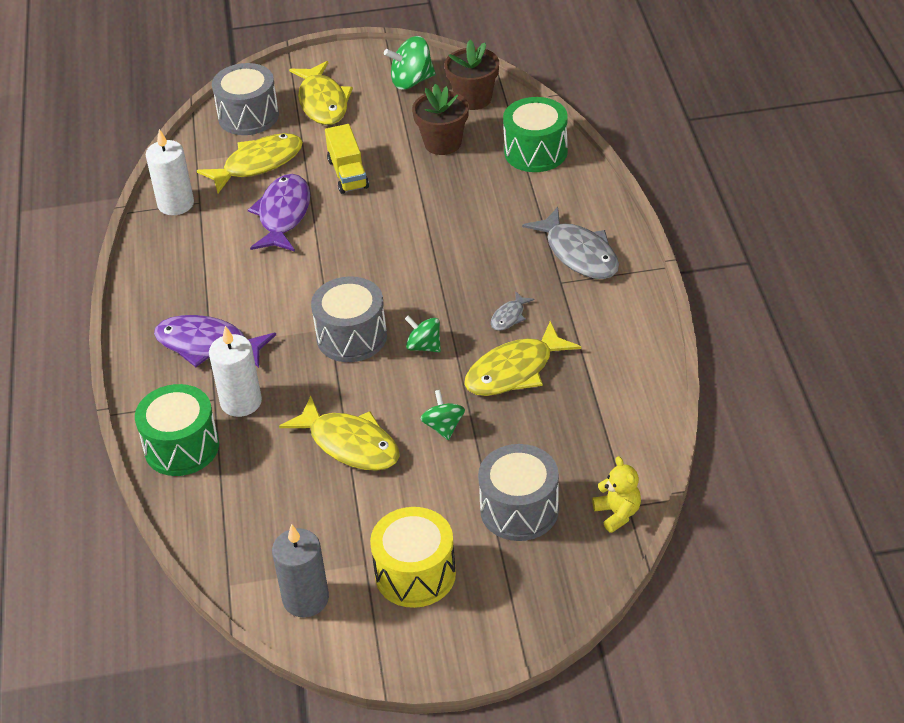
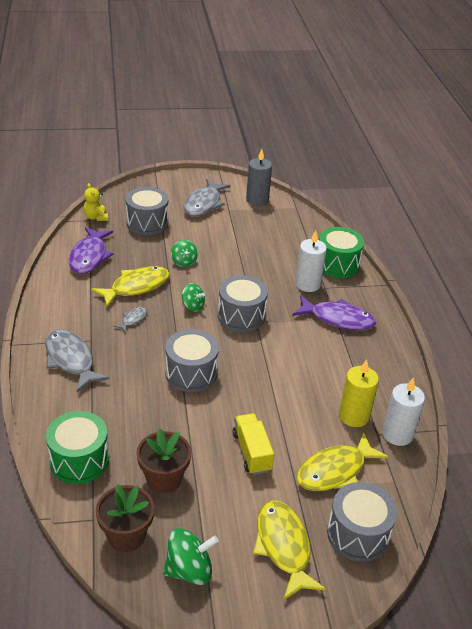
camera: 175 degrees right, 5 degrees down
purple fish [248,174,310,252] -> purple fish moved to [69,227,113,274]
yellow fish [279,396,400,471] -> none
yellow drum [370,507,456,608] -> grey fish [183,179,230,216]
none -> grey drum [165,329,219,392]
none -> yellow candle [339,359,379,427]

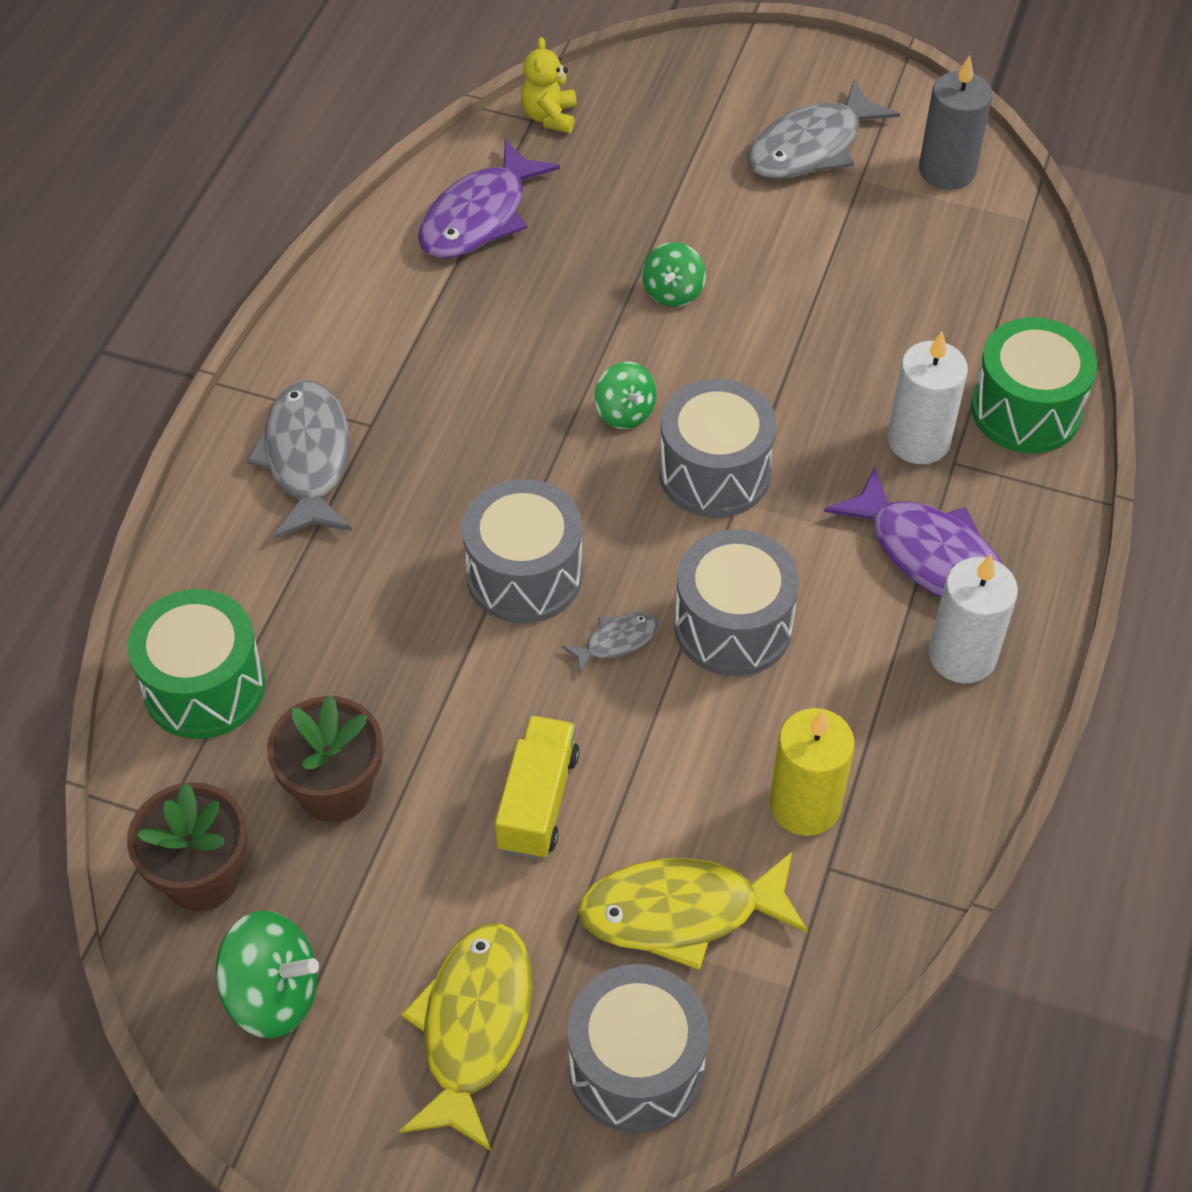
camera: 30 degrees right, 15 degrees up
yellow fish [91,266,170,307] -> none
grey fish [113,307,147,333] -> grey fish moved to [562,613,658,675]
grey drum [126,187,168,235] -> grey drum moved to [674,529,799,676]
white candle [382,377,425,446] -> white candle moved to [929,554,1018,683]

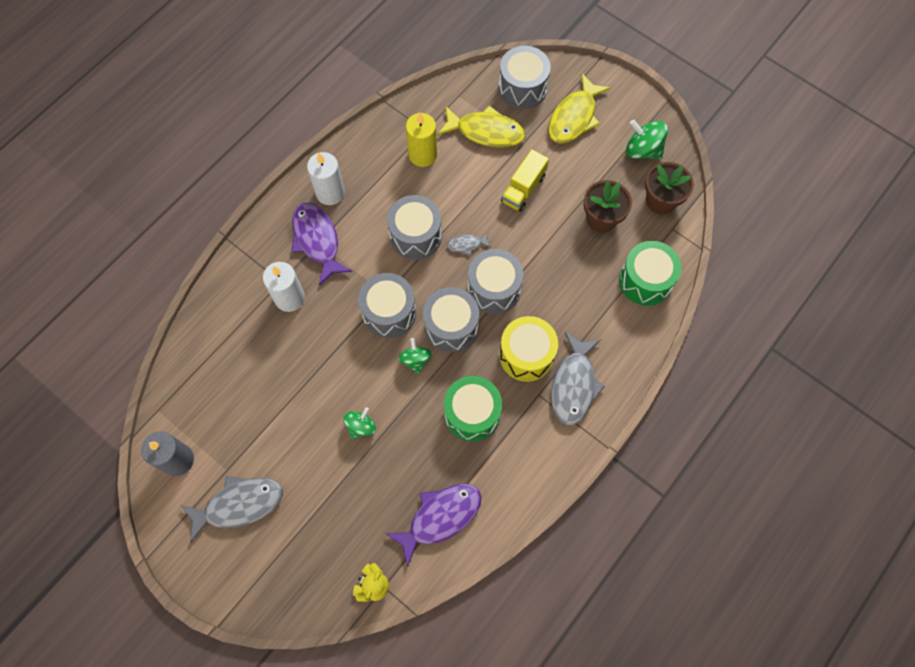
camera: 160 degrees left, 15 degrees up
green drum [971,317,1097,453] -> green drum moved to [444,376,502,442]
none -> grey drum [423,287,479,352]
none -> yellow drum [499,316,558,382]

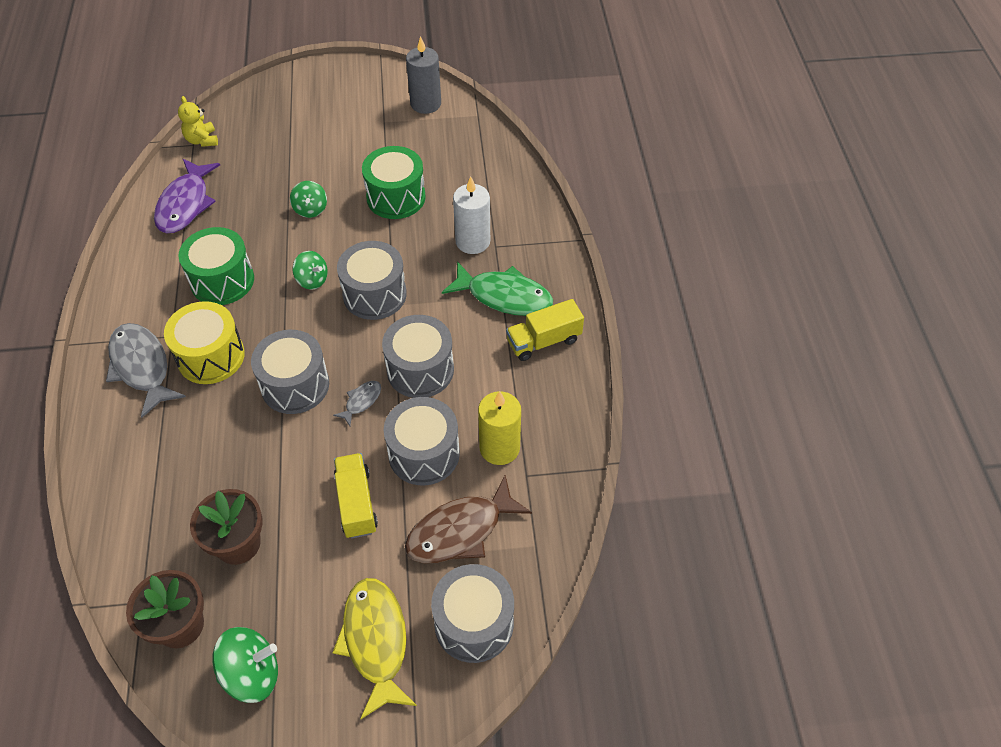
camera: 135 degrees right, 15 degrees down
grey fish [181,476,283,543] -> none
purple fish [292,203,352,286] -> green fish [442,262,553,316]
white candle [307,152,345,205] -> yellow truck [506,299,584,361]
grey drum [423,287,479,352] -> grey drum moved to [384,397,460,485]
yellow fish [438,106,525,148] -> brown fish [405,475,532,564]
green drum [619,241,682,306] -> green drum moved to [362,146,426,219]

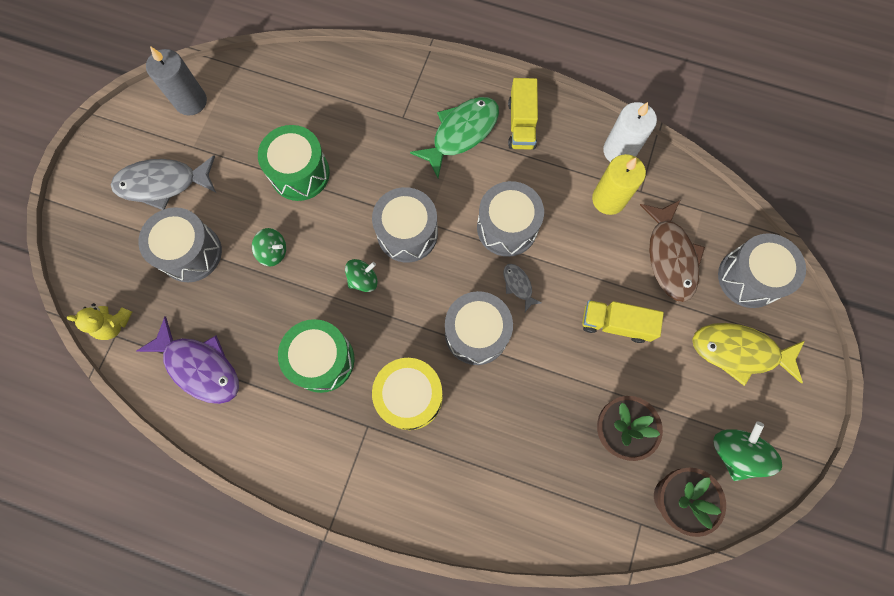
camera: 65 degrees left, 20 degrees up
grey fish [106,323,186,418] -> grey fish moved to [111,155,216,210]
grey drum [384,397,460,485] -> grey drum moved to [138,207,222,282]
white candle [453,176,490,254] -> white candle moved to [603,102,657,162]

